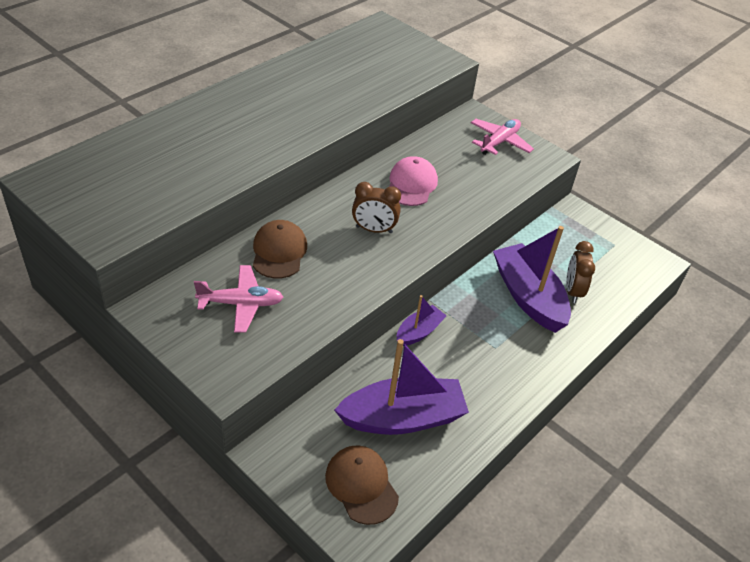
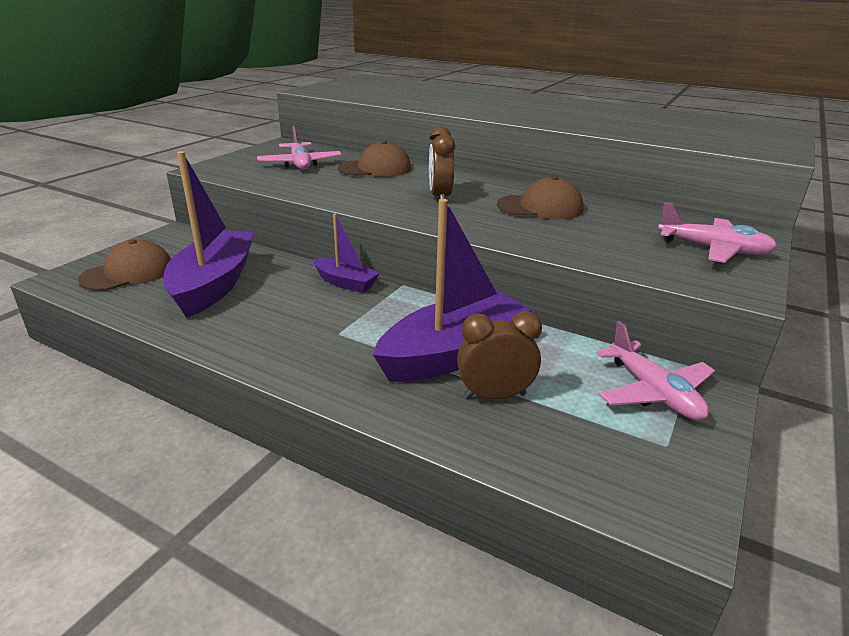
camera: 80 degrees right, 15 degrees down
purple boat [334,339,469,435] -> purple boat turned 150 degrees counterclockwise [163,151,254,318]
pink cap [389,156,438,206] -> brown cap [497,176,584,219]
none -> pink plane [596,321,715,421]

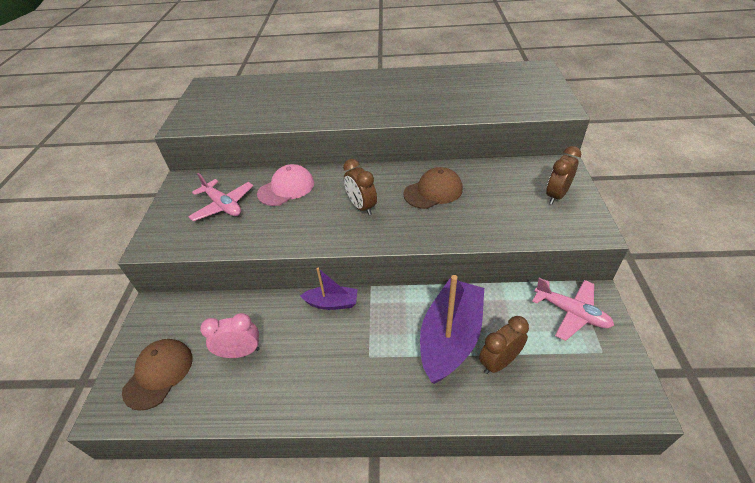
camera: 25 degrees left, 15 degrees up
purple boat [163,151,254,318] -> pink clock [200,313,260,358]
brown cap [338,141,411,177] -> pink cap [257,164,314,206]
pink plane [658,202,777,263] -> brown clock [546,146,581,204]

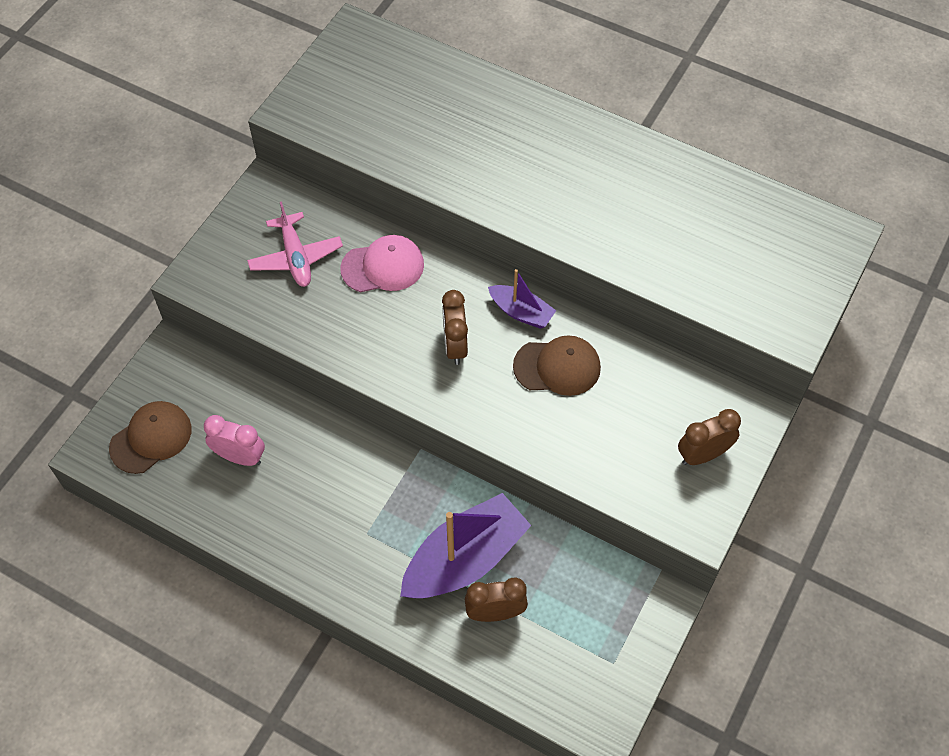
camera: 25 degrees right, 15 degrees up
purple boat [300,268,358,310] -> purple boat moved to [488,269,556,329]
pink plane [532,278,614,341] -> none

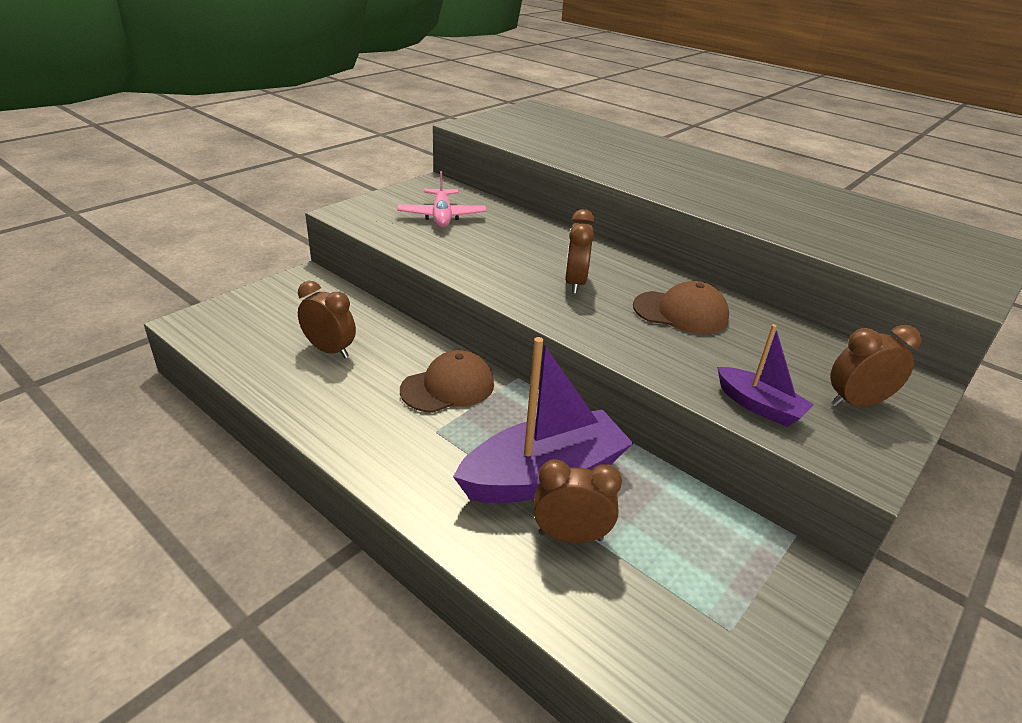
camera: 10 degrees right, 25 degrees down
brown cap [109,401,192,474] -> brown cap moved to [400,350,494,413]
pink clock [204,415,265,466] -> brown clock [298,281,356,358]
pink cap [340,235,424,292] -> none
purple boat [488,269,556,329] -> purple boat moved to [717,324,814,427]

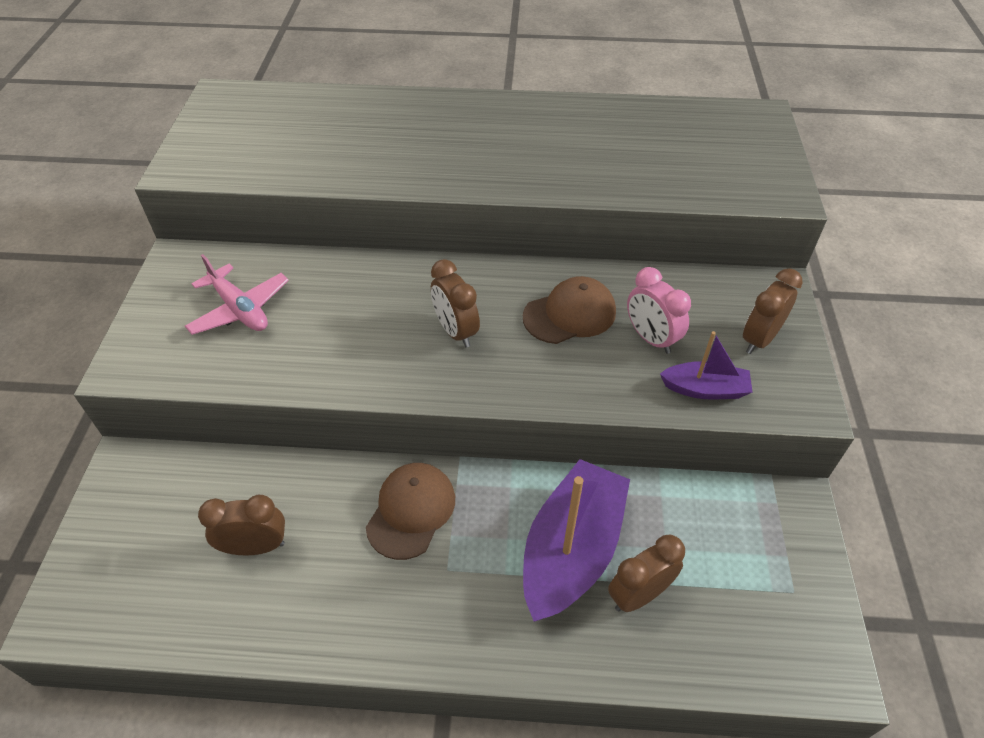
camera: 35 degrees left, 15 degrees up
none -> pink clock [627,267,691,354]

